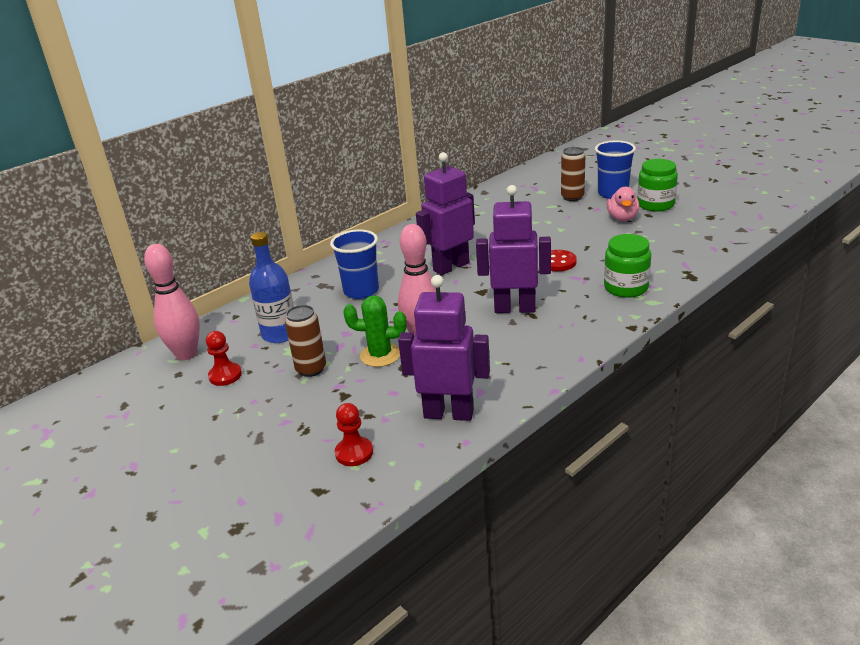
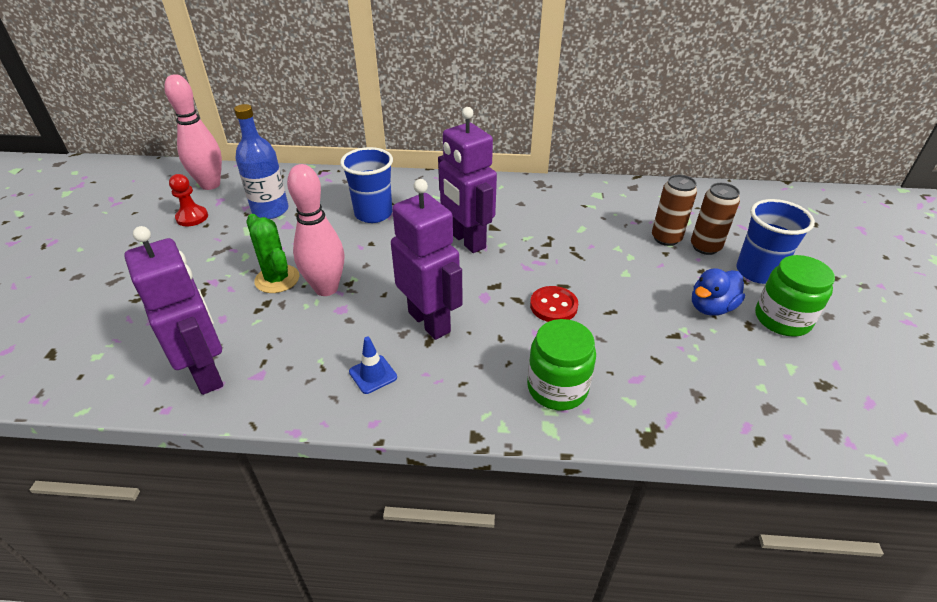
camera: 45 degrees right, 10 degrees up
brown can [285,305,326,377] -> brown can moved to [652,175,697,246]
red pawn [335,403,373,466] -> none
purple robot [416,152,475,275] -> purple robot turned 135 degrees counterclockwise [438,107,497,253]
pink duck [607,187,639,221] -> blue duck [692,268,745,316]
none -> blue traffic cone [349,337,397,394]

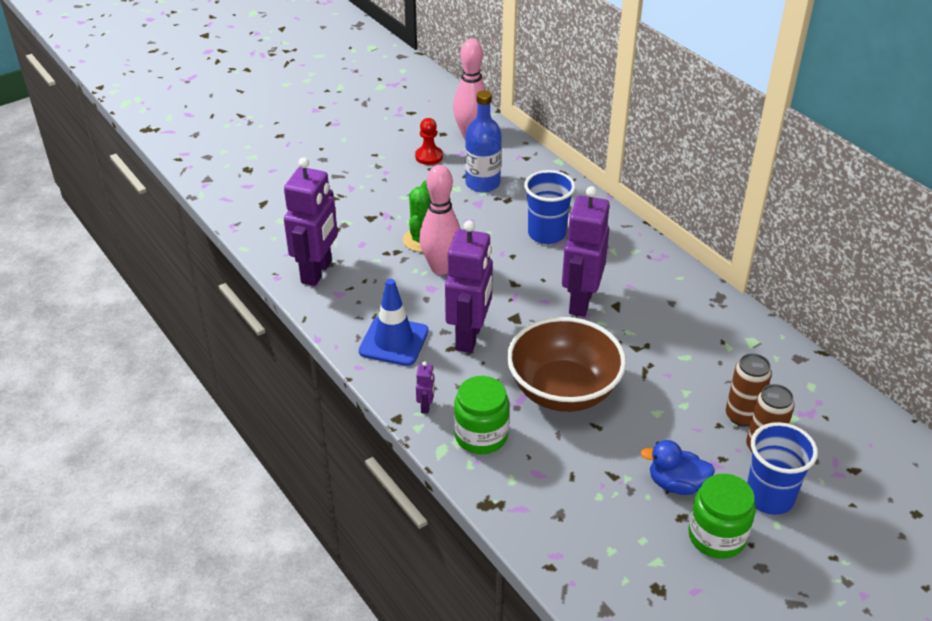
camera: 50 degrees right, 0 degrees up
blue traffic cone [349,337,397,394] -> blue traffic cone [359,279,429,366], size x1.85
red button [530,286,578,322] -> brown bowl [507,317,626,412]
none -> purple robot [416,362,435,414]

